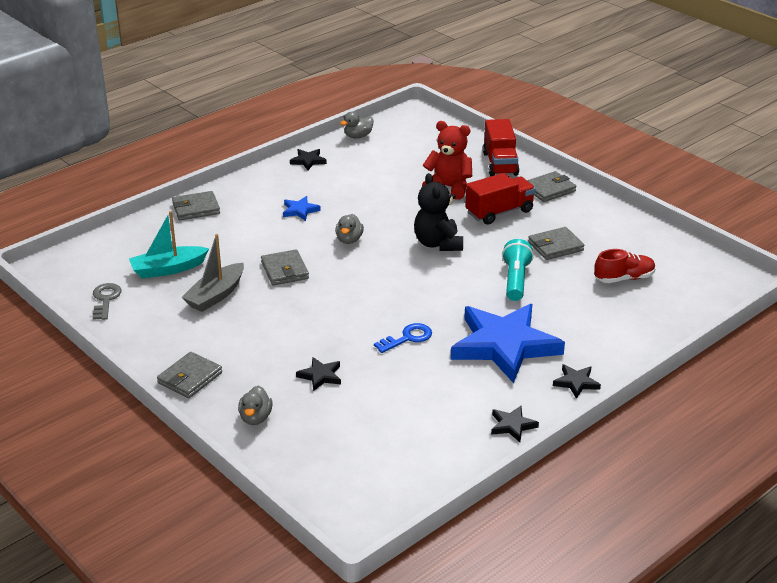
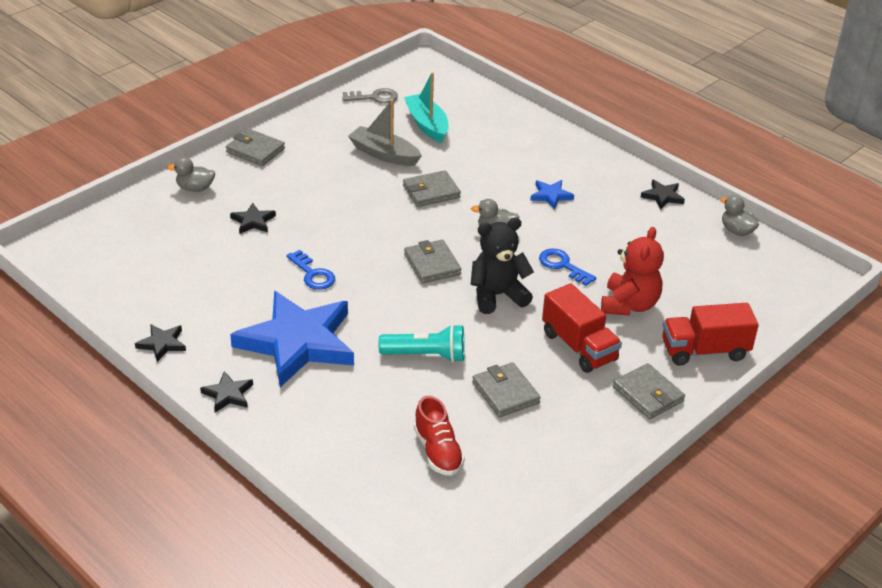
camera: 85 degrees right, 5 degrees up
grey wallet [172,191,220,220] -> grey wallet moved to [404,240,462,284]
none -> blue key [539,249,597,286]

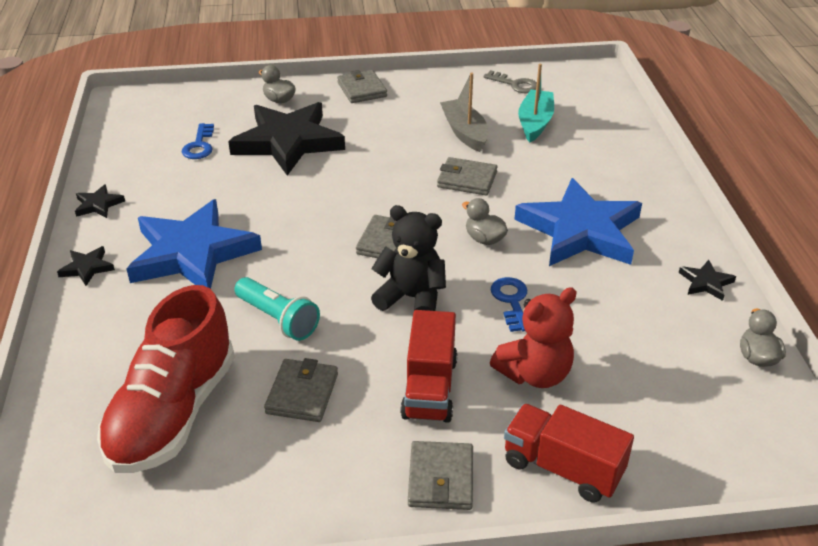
camera: 40 degrees right, 0 degrees up
black star [230,203,276,234] -> black star [228,102,345,176], size x2.49
blue key [286,250,335,290] -> blue key moved to [182,123,214,159]
red shoe [414,396,465,476] -> red shoe [97,285,235,473], size x1.97
blue star [530,180,574,209] -> blue star [514,178,642,266], size x2.49

